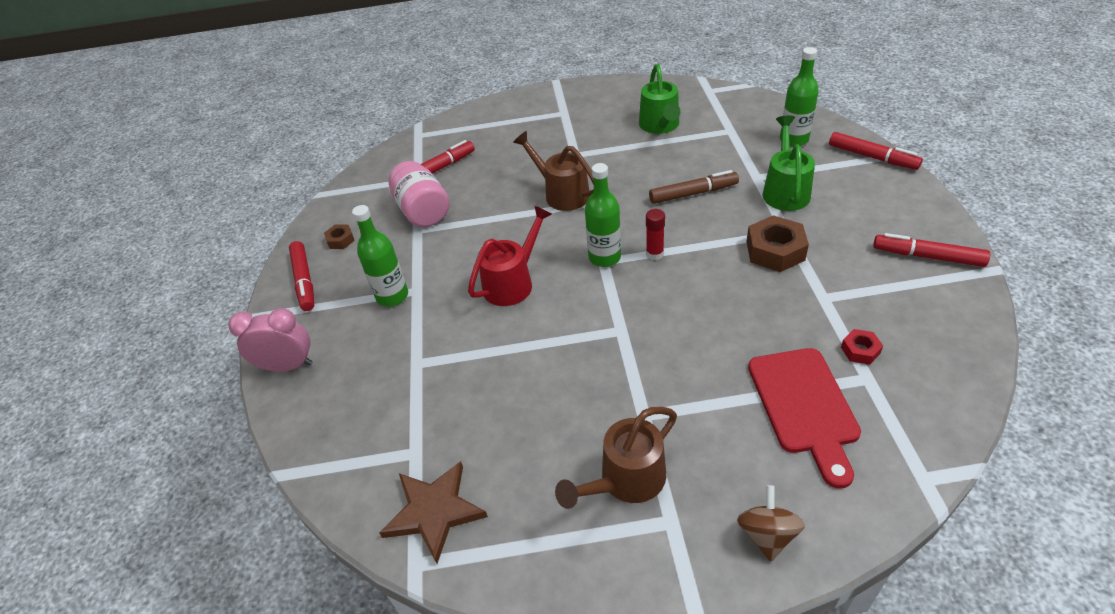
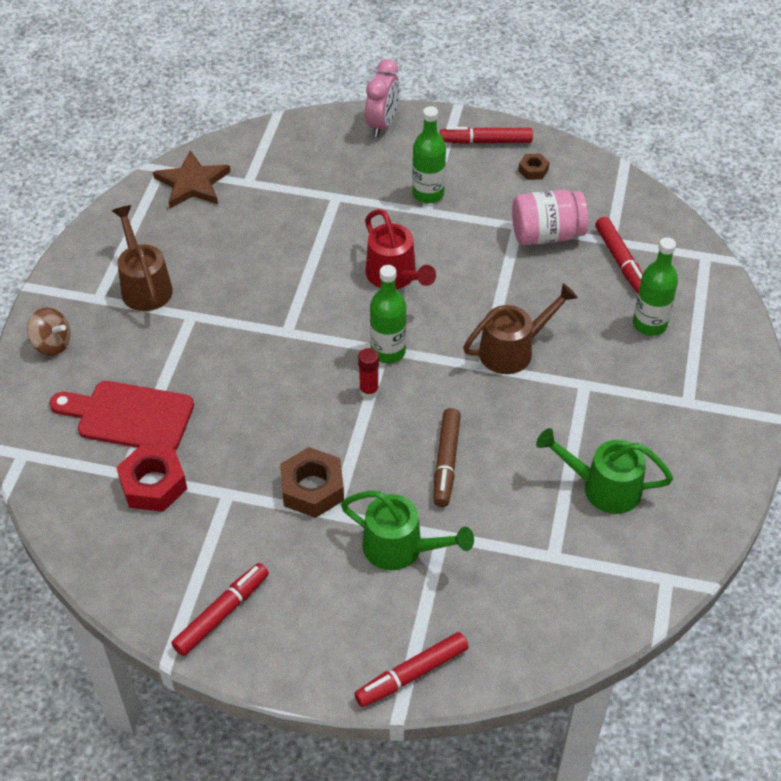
camera: 105 degrees right, 5 degrees up
green bottle [780,47,819,147] -> green bottle moved to [633,237,678,336]
red nut [841,329,883,365] -> red nut [116,445,187,512], size x1.89

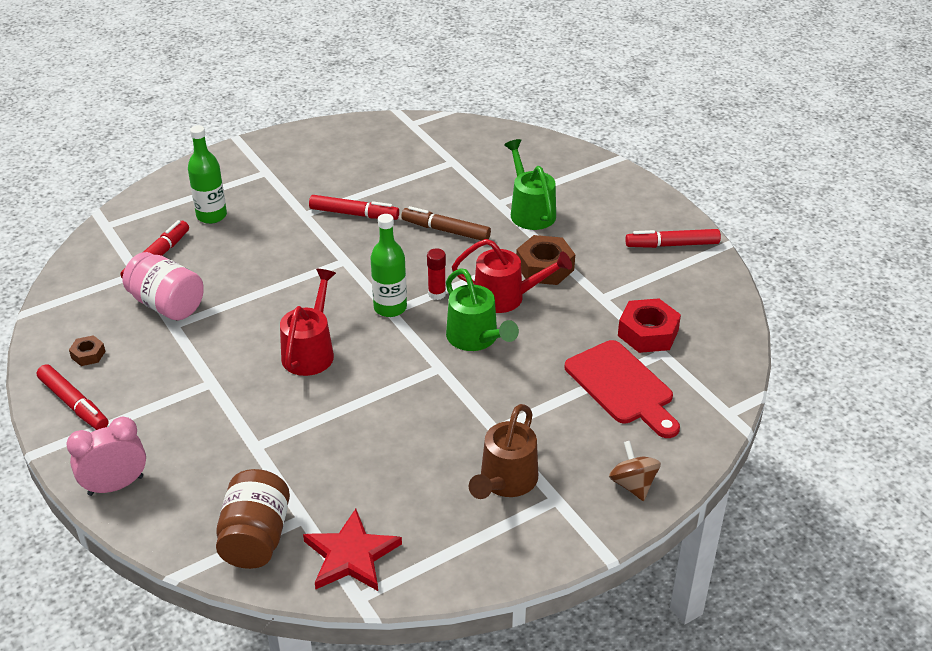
camera: 135 degrees left, 10 degrees down
brown star [153,150,231,208] -> red star [303,509,402,591]
red marker [354,632,469,707] -> red marker moved to [309,195,399,220]
green bottle [412,106,446,204] -> none
brown marker [434,408,461,507] -> brown marker turned 120 degrees counterclockwise [401,206,491,241]
brown watering can [463,283,578,374] -> none
green watering can [536,428,673,514] -> green watering can moved to [446,268,519,351]
none -> brown jar [216,469,290,569]
none -> red watering can [452,239,572,313]

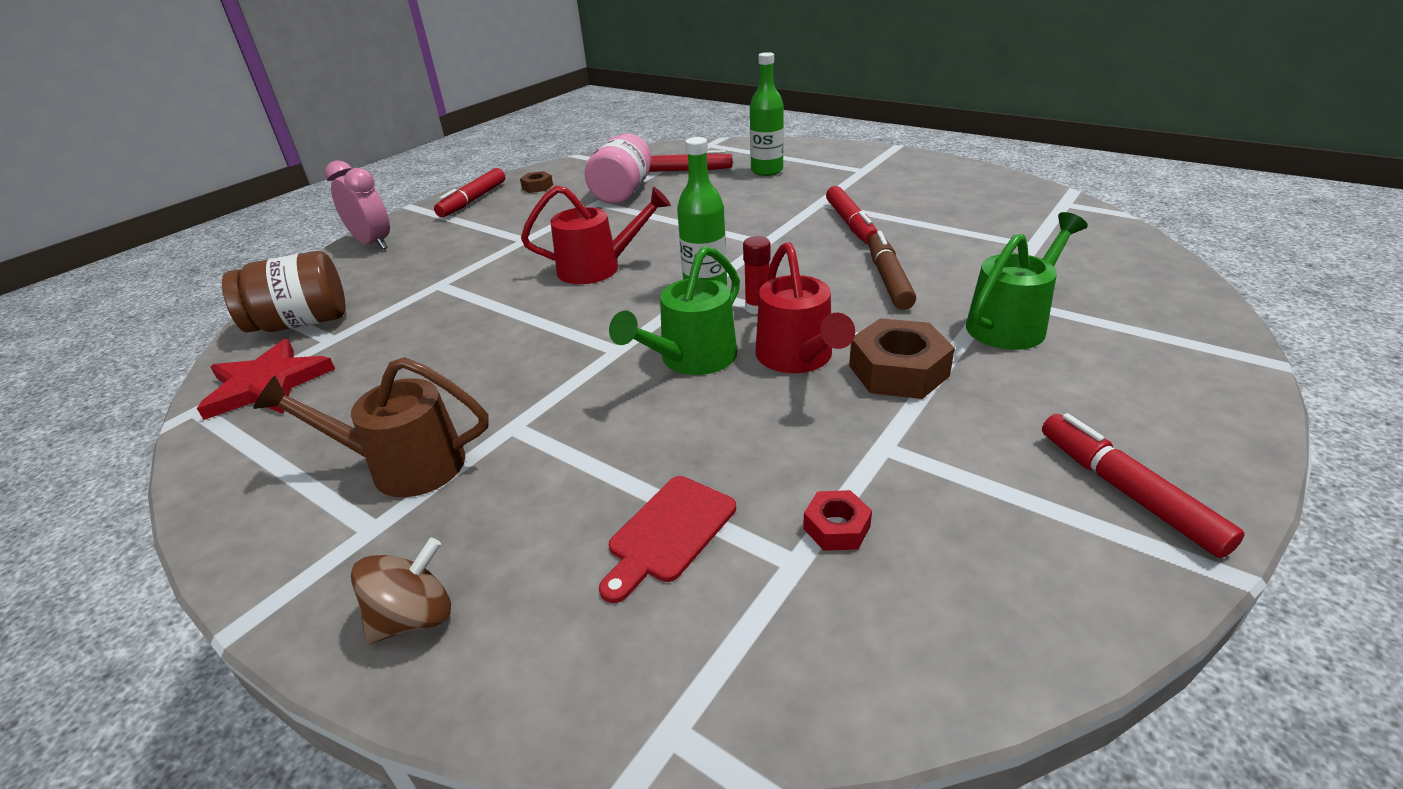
camera: 70 degrees right, 5 degrees down
red cutting board [565,340,680,438] -> red cutting board [599,476,736,603], size x0.63
red nut [618,298,681,353] -> red nut [803,490,872,551], size x0.53

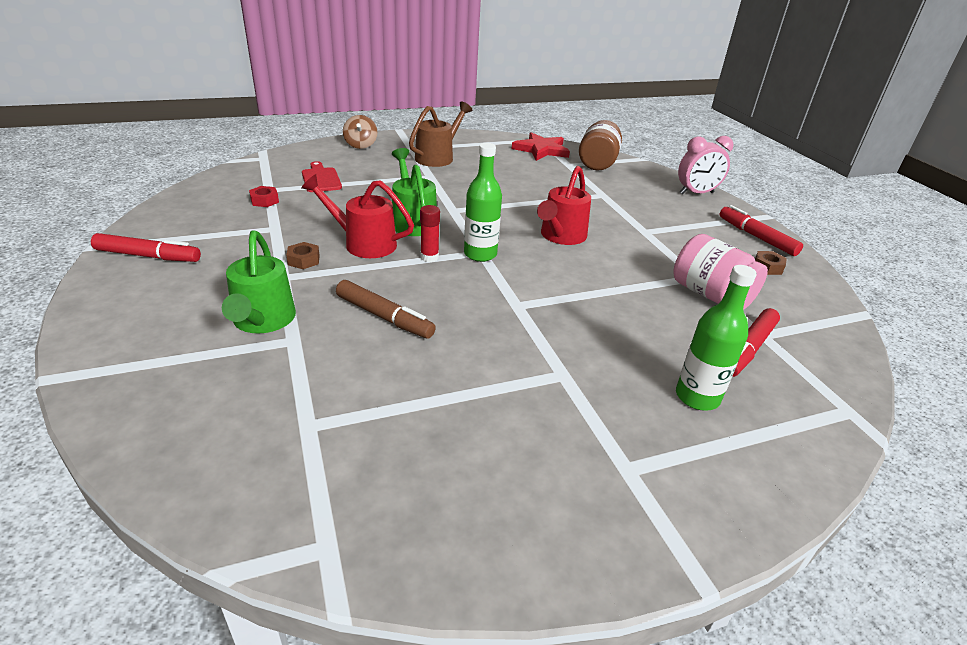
camera: 120 degrees right, 0 degrees up
red marker [826,186,877,244] -> none
brown nut [849,318,955,399] -> brown nut [286,242,320,269], size x0.53

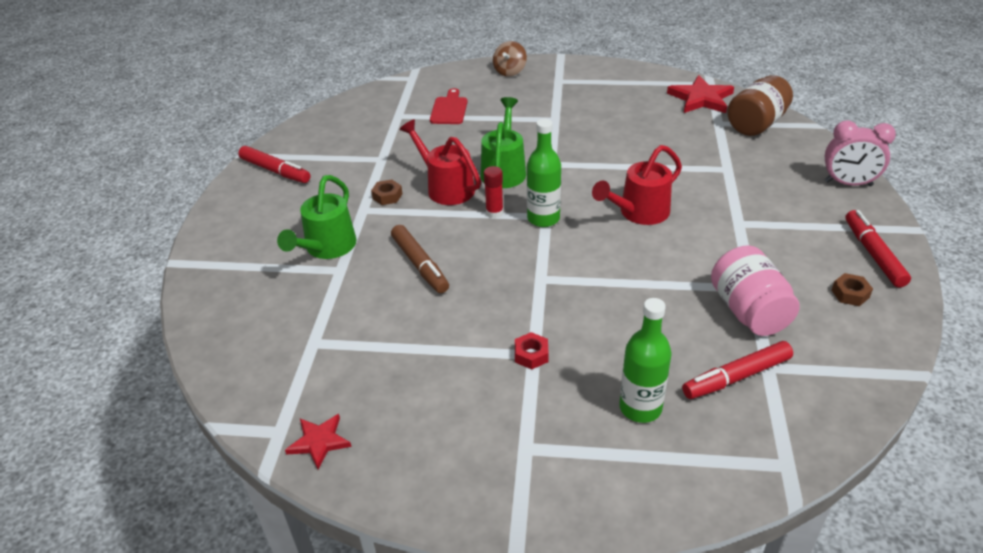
camera: 30 degrees right, 5 degrees up
red nut [249,186,279,207] -> red nut moved to [515,332,549,369]
brown watering can [409,102,473,167] -> none
none -> red star [285,414,351,469]

